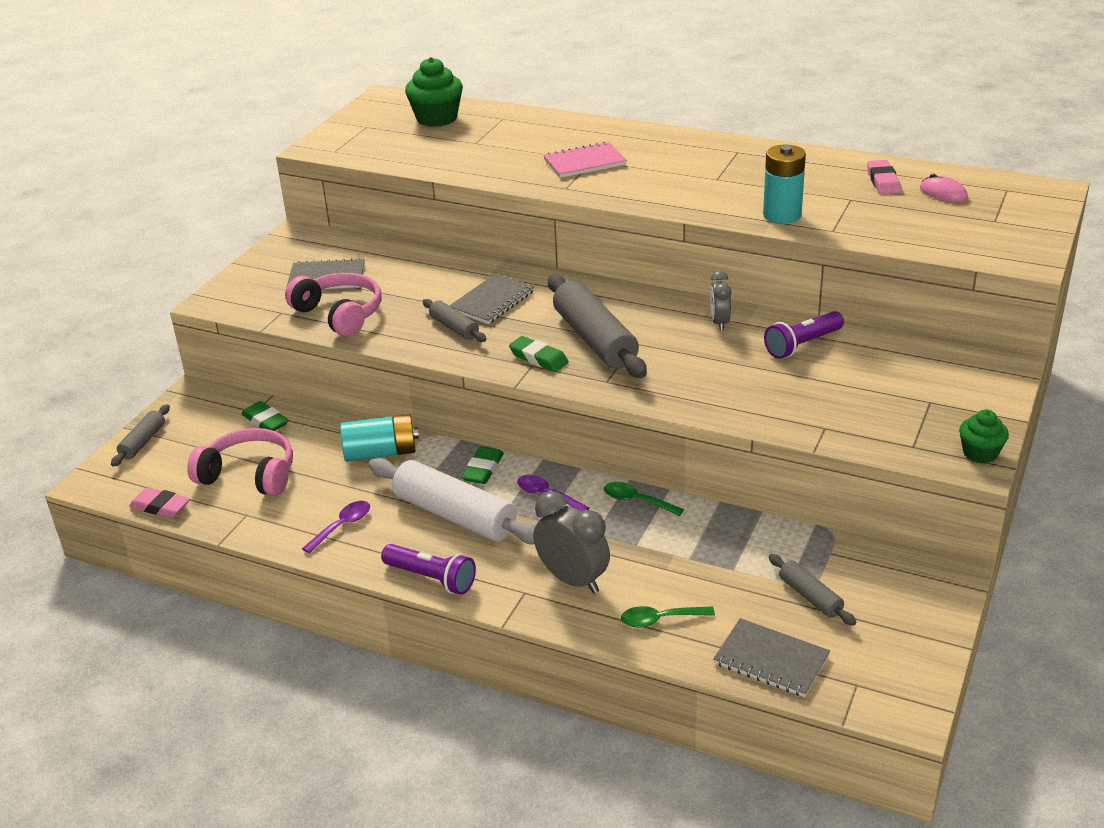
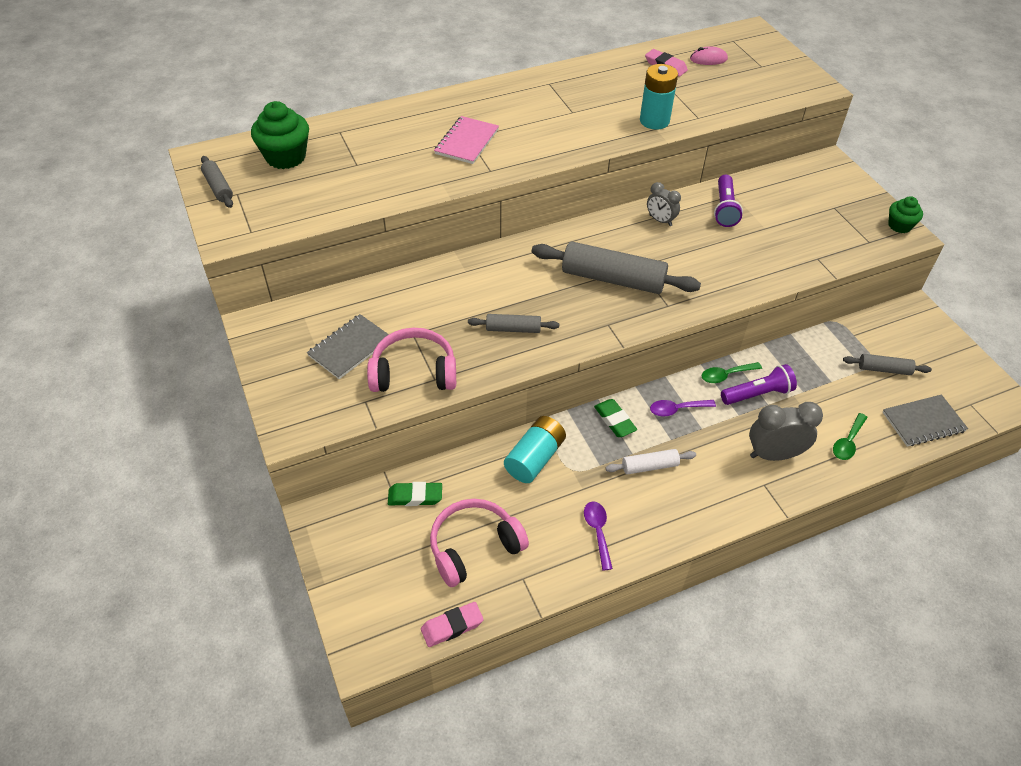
camera: 50 degrees left, 15 degrees up
grey rolling pin [111,404,170,467] -> grey rolling pin moved to [201,156,233,208]
white rolling pin [368,458,536,545] -> white rolling pin [605,449,696,474], size x0.51
purple flashlight [381,544,476,595] -> purple flashlight moved to [721,364,797,405]
grey notebook [449,274,534,324] -> none
green eraser [509,336,569,372] -> none

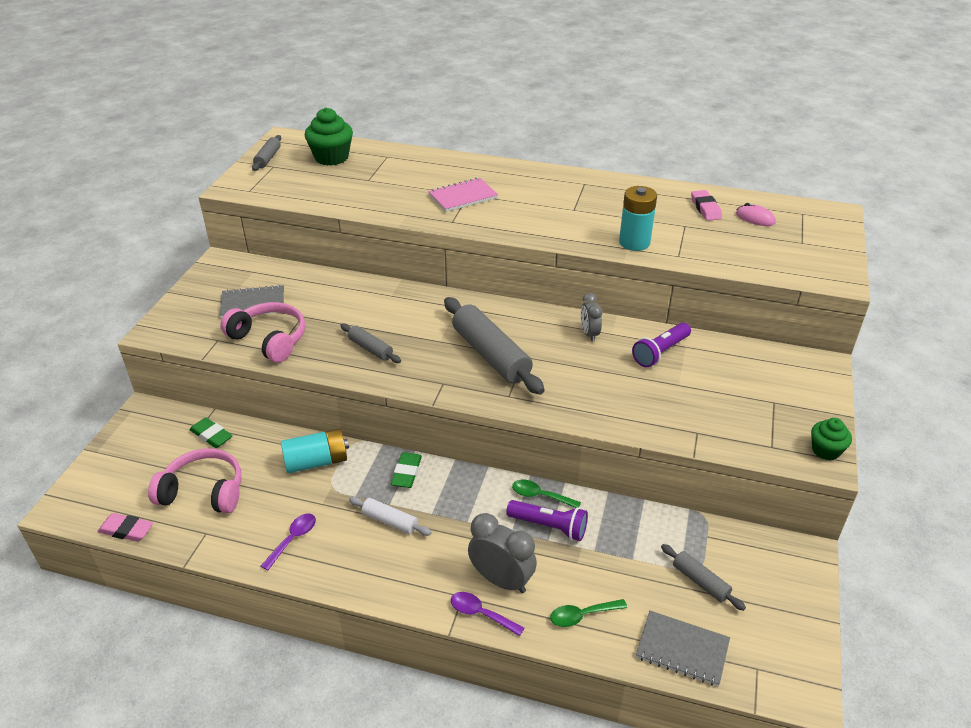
camera: 40 degrees right, 10 degrees down
purple spoon [650,400,716,417] -> purple spoon moved to [451,592,524,636]

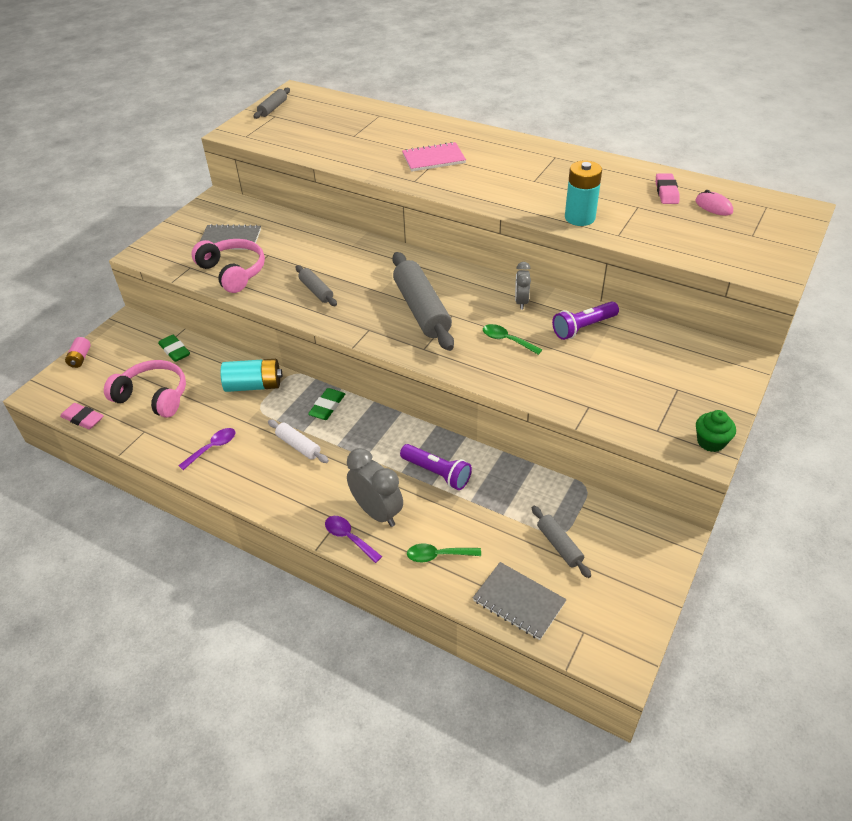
camera: 15 degrees right, 5 degrees up
green cupcake [305,108,353,166] -> none
green spoon [512,480,581,508] -> green spoon moved to [483,324,542,355]
none -> pink battery [65,337,91,368]

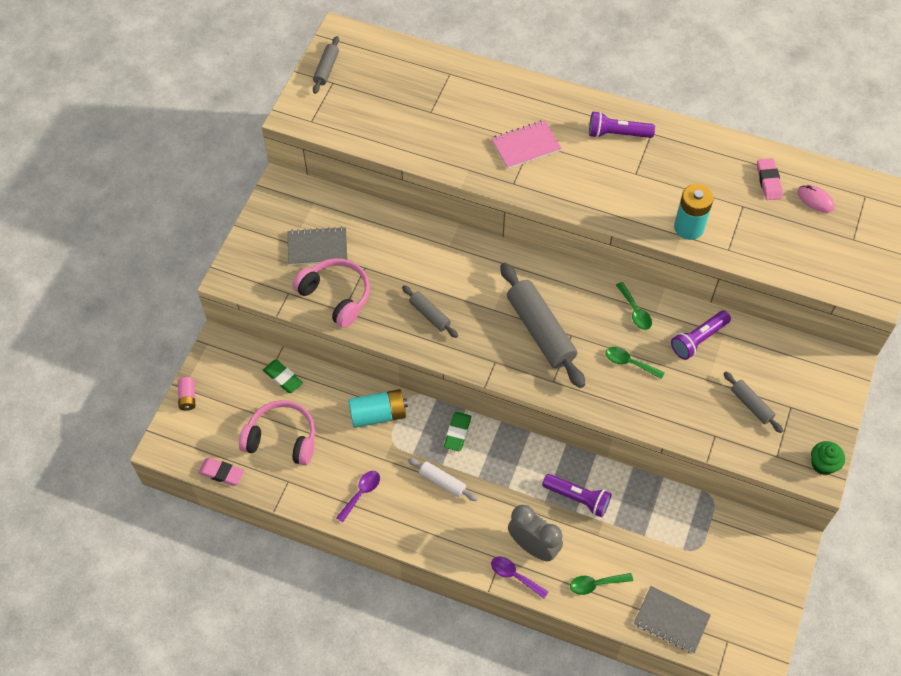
camera: 10 degrees left, 15 degrees up
grey clock [515,262,531,310] -> green spoon [616,282,652,330]
grey rolling pin [532,506,591,578] -> grey rolling pin moved to [723,372,783,433]
none -> purple flashlight [589,111,655,138]

